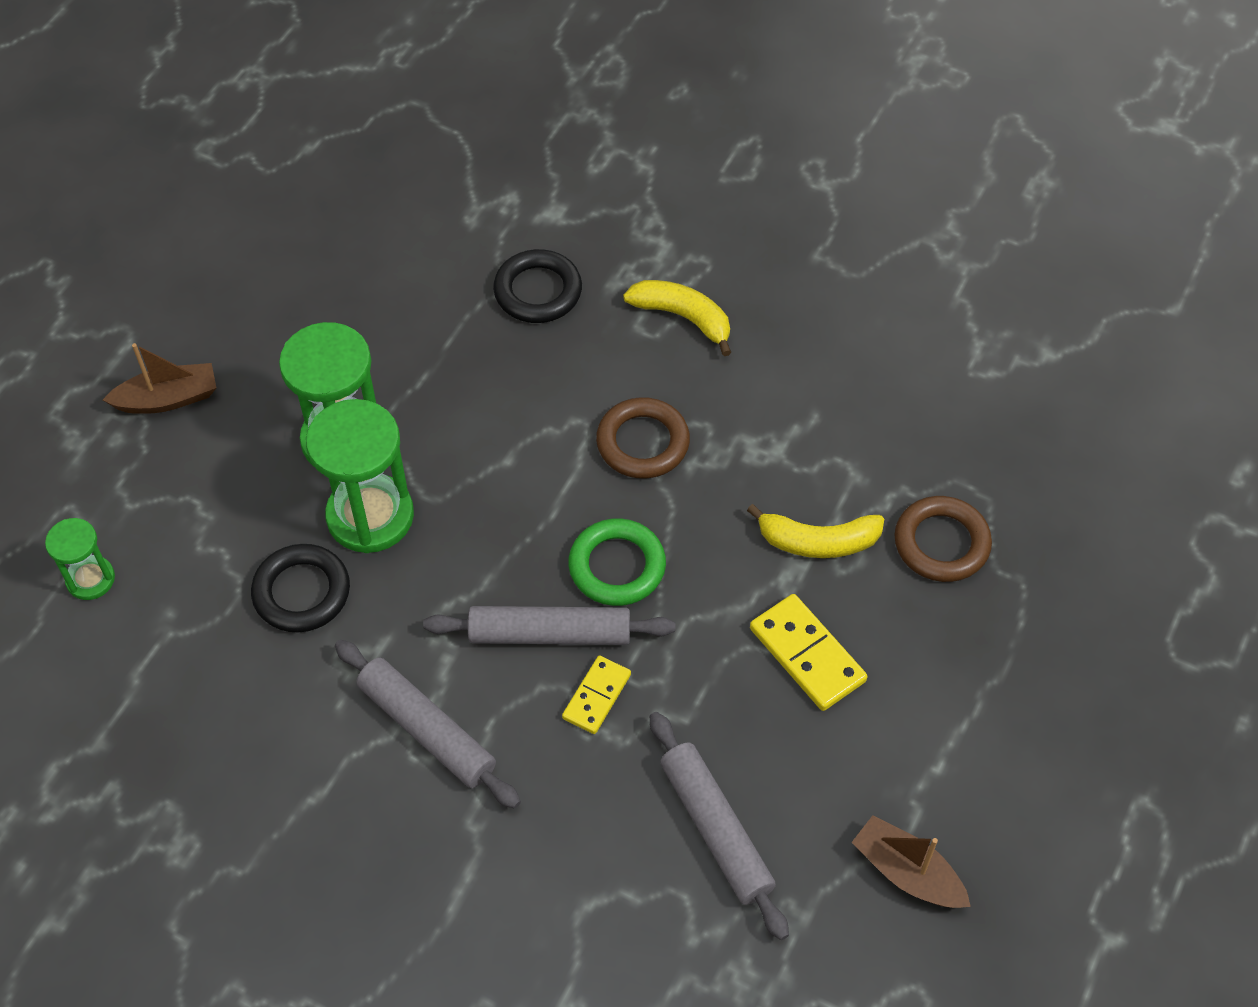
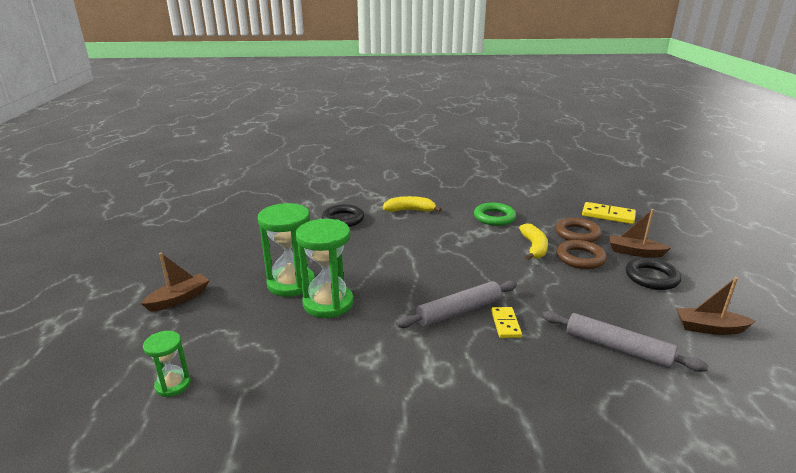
camera: 30 degrees left, 30 degrees down
black ring [251,544,350,632] -> black ring moved to [626,258,681,290]
grey rolling pin [335,640,521,809] -> none
green ring [568,518,666,606] -> green ring moved to [474,203,516,226]
brown ring [596,397,690,479] -> brown ring moved to [556,240,607,269]
yellow banana [747,504,884,558] -> yellow banana turned 60 degrees counterclockwise [519,223,548,260]
yellow domino [750,594,867,711] -> yellow domino moved to [582,202,636,224]
none -> brown boat [610,209,671,258]

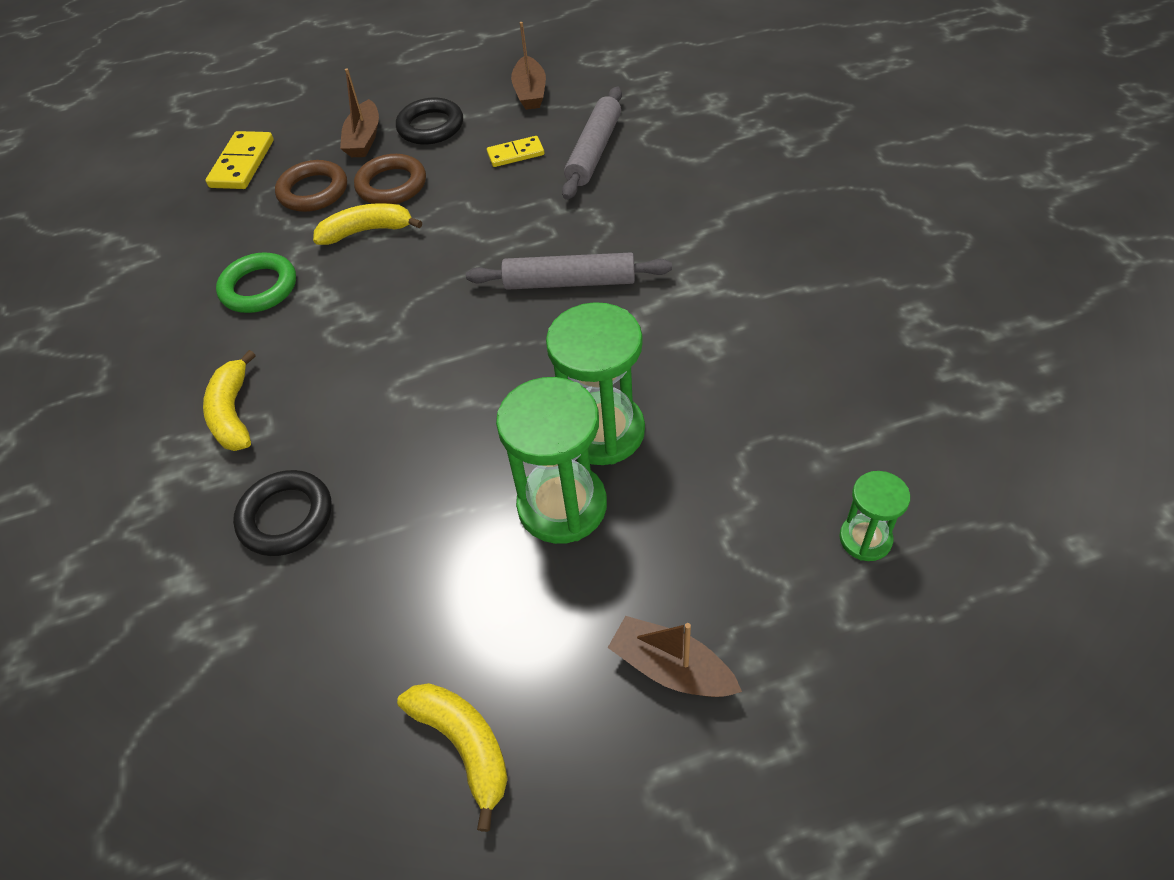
camera: 100 degrees left, 25 degrees up
grey rolling pin [396,280,517,328] -> grey rolling pin turned 45 degrees counterclockwise [466,253,672,290]
yellow domino [491,307,522,338] -> yellow domino moved to [487,136,544,167]
none -> yellow banana [397,683,508,832]

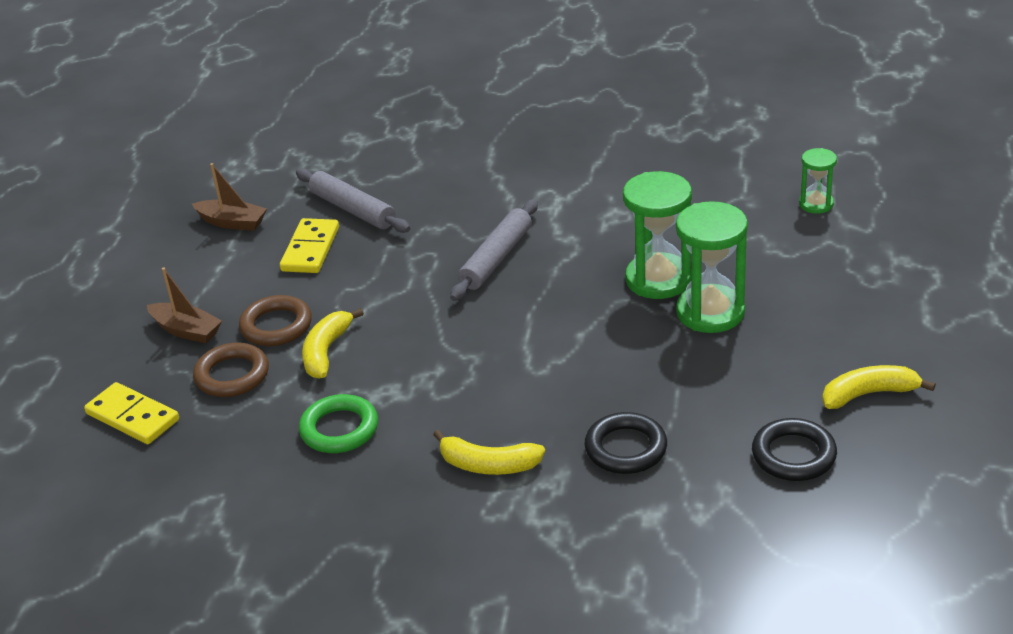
camera: 65 degrees left, 15 degrees down
black ring [396,97,463,145] -> black ring moved to [752,418,837,481]
yellow domino [487,136,544,167] -> yellow domino [280,218,339,273], size x1.55
brown boat [608,616,742,697] -> none

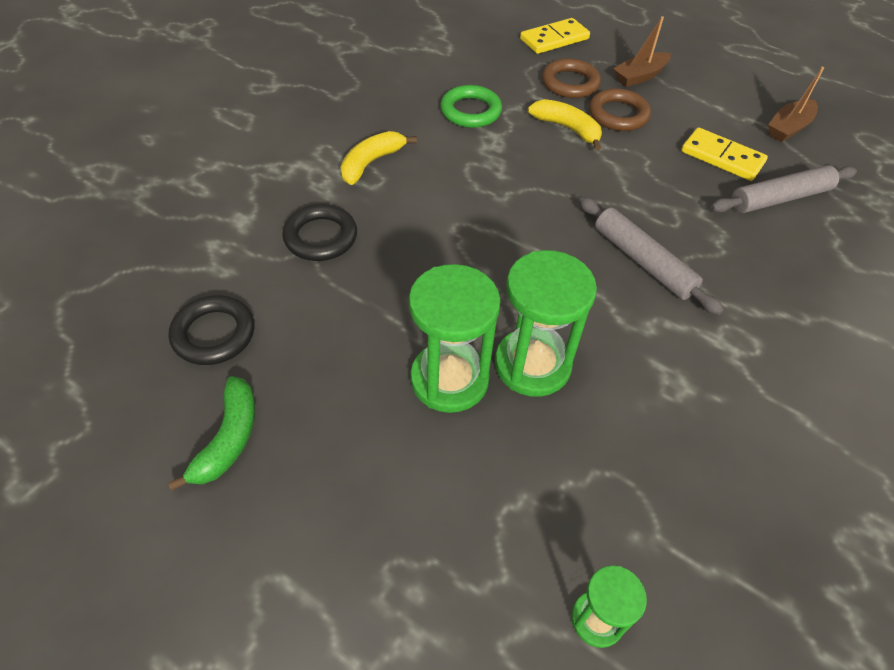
camera: 110 degrees right, 15 degrees up
yellow banana [822,365,936,409] -> green banana [168,376,255,491]

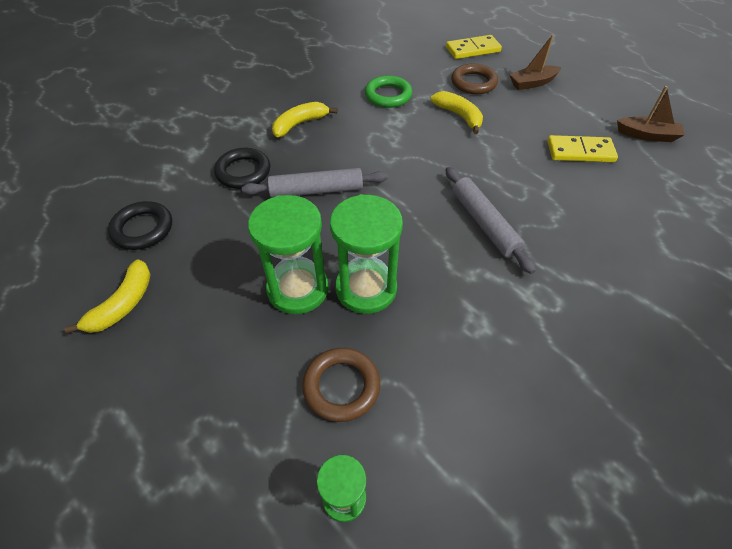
camera: 15 degrees right, 0 degrees up
green banana [168,376,255,491] -> yellow banana [64,259,151,333]
brown ring [589,88,651,131] -> brown ring moved to [302,348,380,422]
yellow domino [681,127,768,181] -> yellow domino turned 45 degrees counterclockwise [547,135,618,162]
grey rolling pin [711,165,857,213] -> grey rolling pin moved to [242,168,388,198]
brown boat [768,67,824,142] -> brown boat turned 135 degrees counterclockwise [617,86,685,142]

